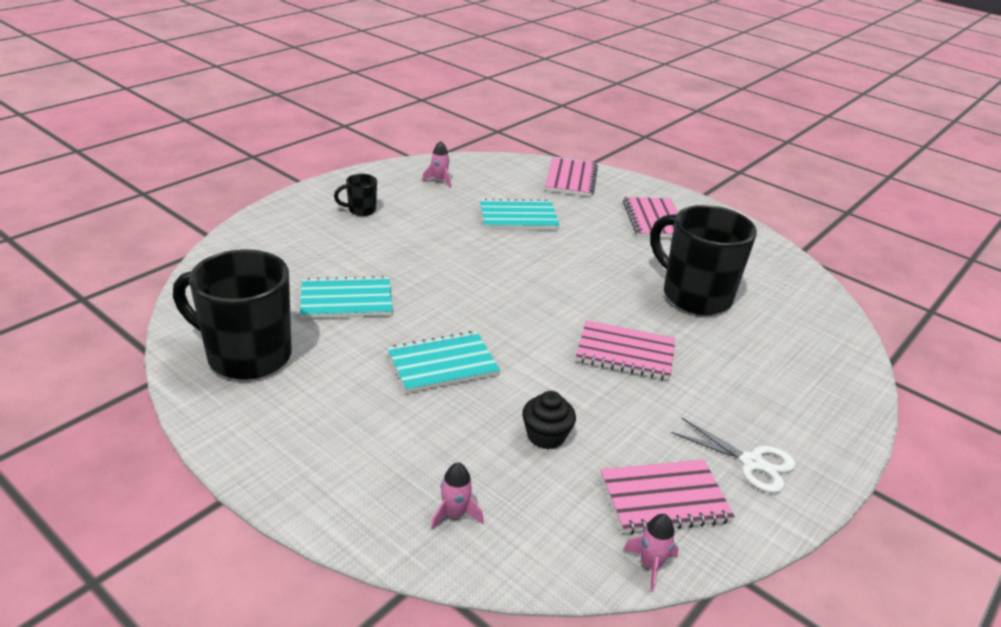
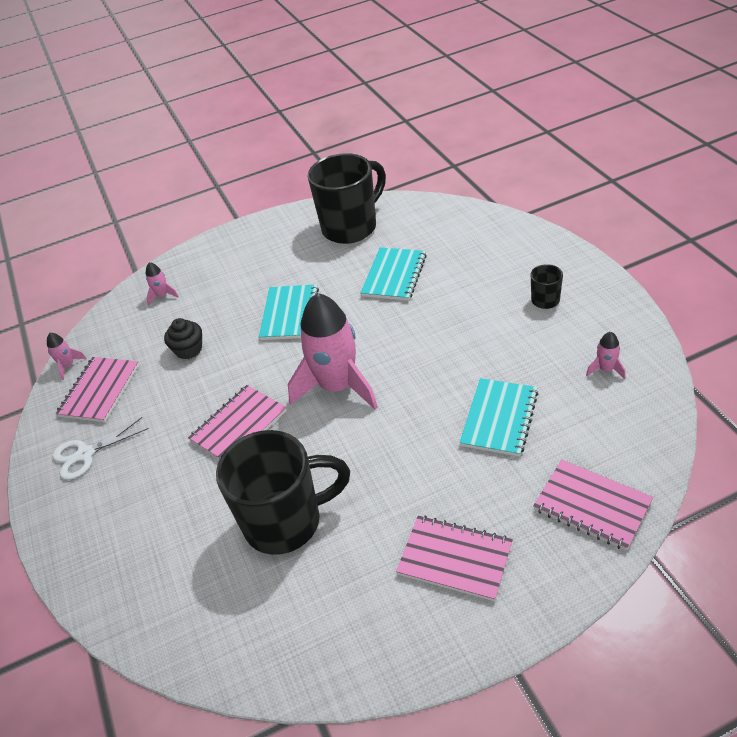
camera: 125 degrees right, 10 degrees up
none -> pink rocket [288,293,378,409]

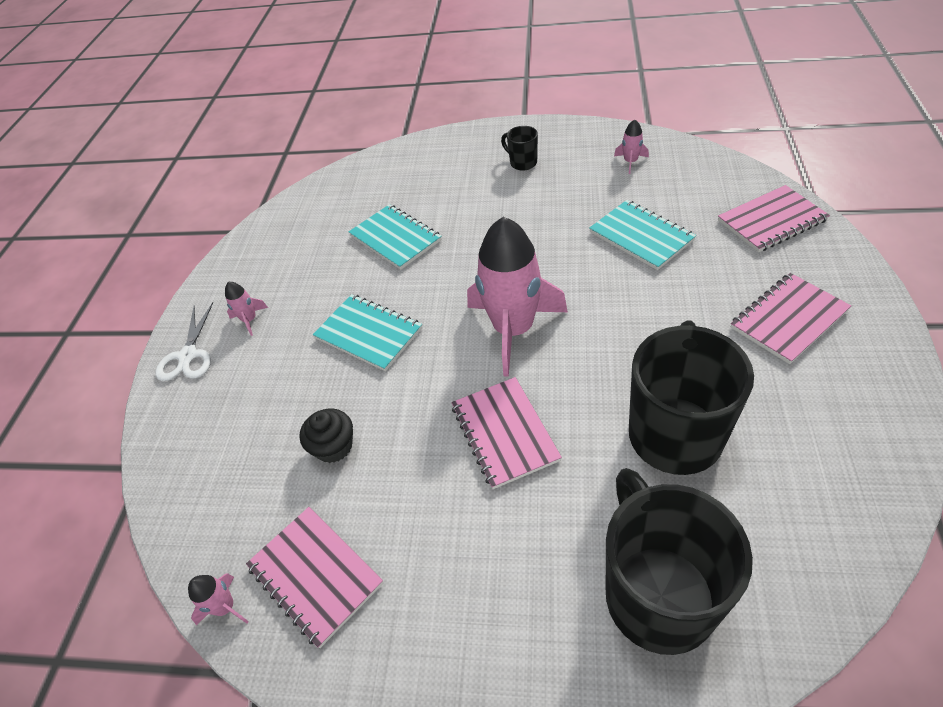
camera: 60 degrees left, 5 degrees up
white scissors [52,417,148,480] -> white scissors moved to [155,302,213,382]
pink rocket [146,262,179,306] -> pink rocket moved to [225,282,268,336]
black mug [308,153,386,244] -> black mug moved to [606,468,753,655]

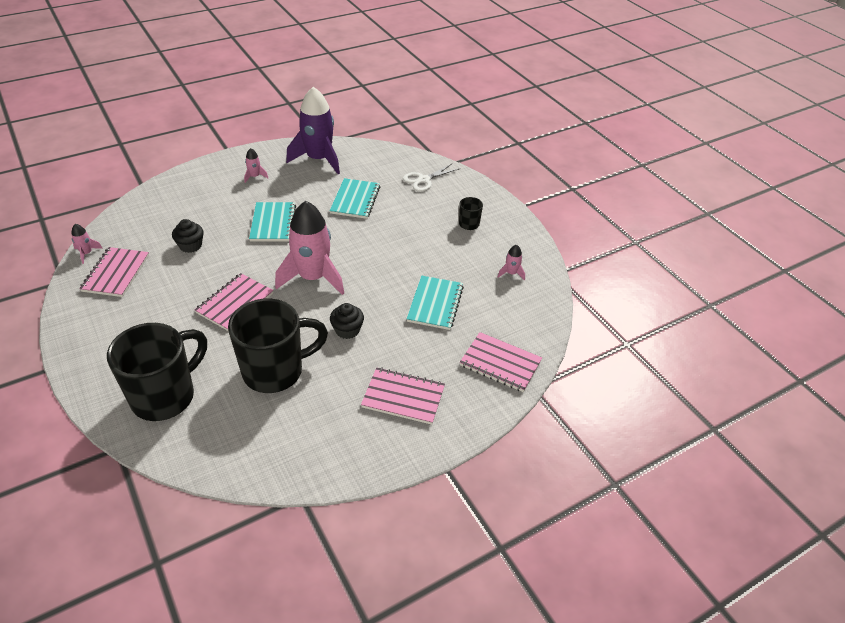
camera: 45 degrees right, 5 degrees down
white scissors [155,302,213,382] -> white scissors moved to [403,163,460,192]
none -> purple rocket [286,87,340,174]
none -> black cupcake [330,303,364,339]

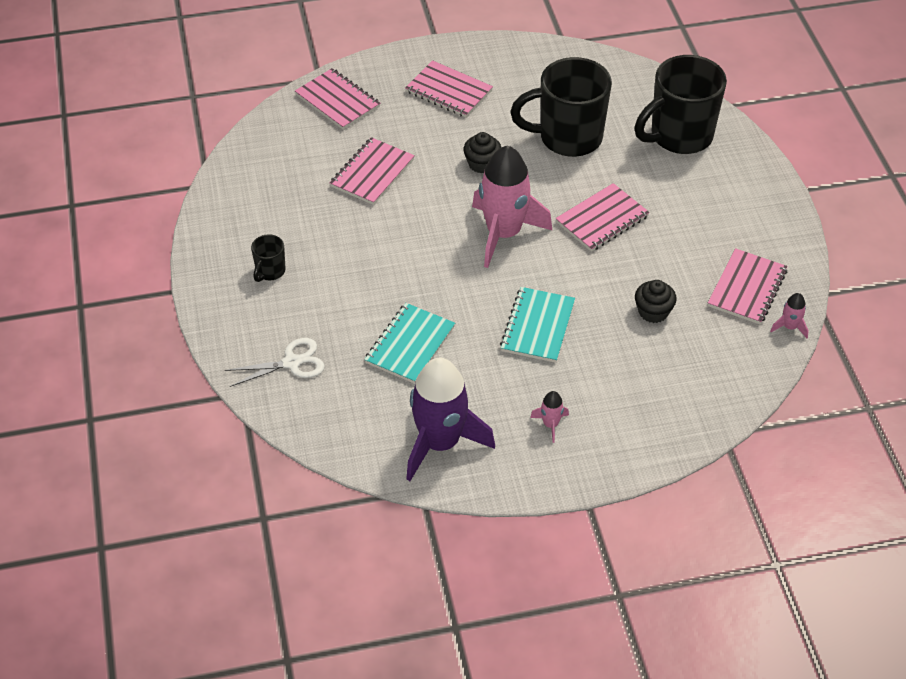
camera: 160 degrees left, 5 degrees up
turquoise notebook [407,275,464,330] -> pink notebook [330,137,415,205]
pink rocket [498,245,525,281] -> none

